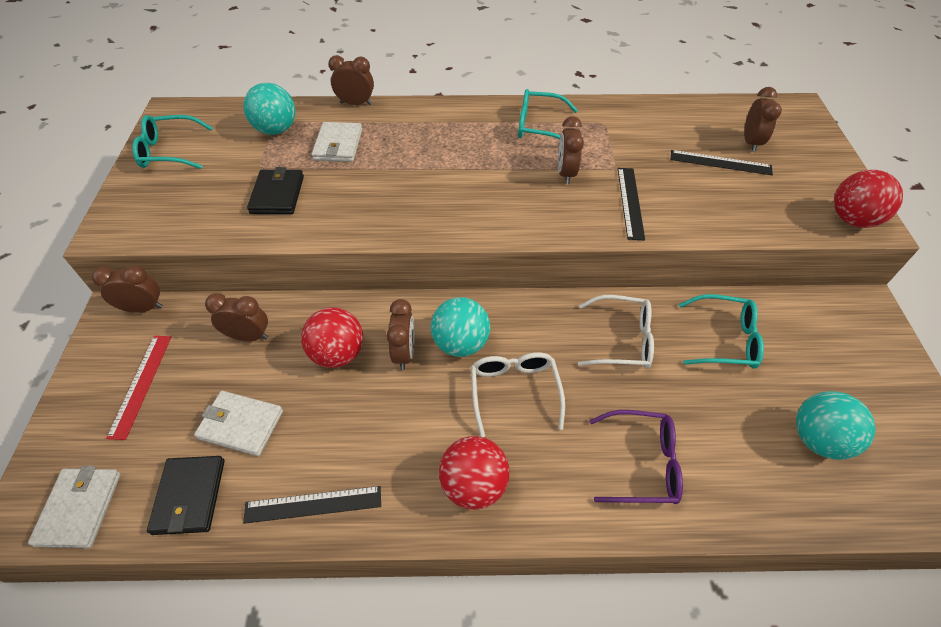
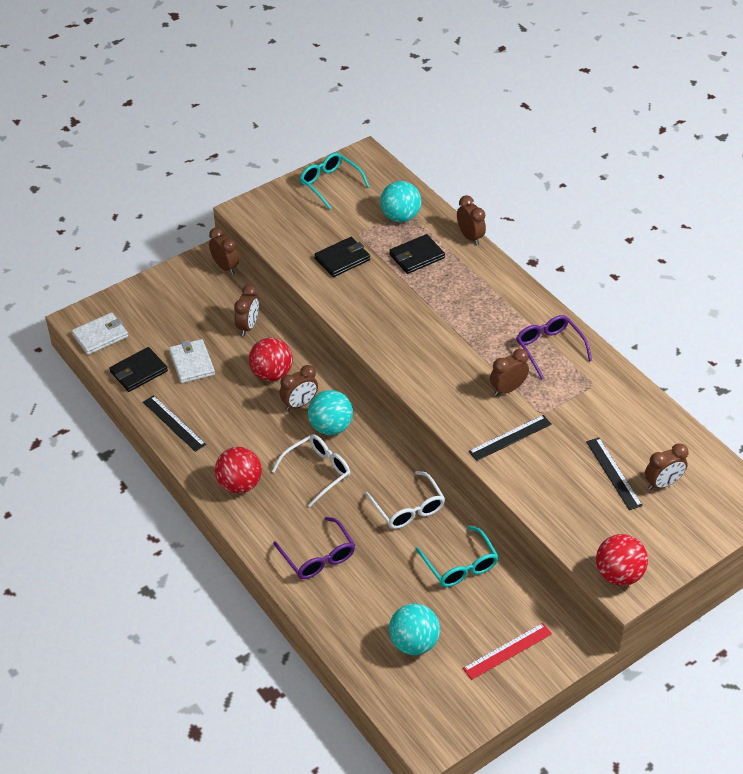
camera: 55 degrees right, 5 degrees down
red ruler [106,336,171,440] -> red ruler moved to [463,623,552,680]
brown clock [205,293,268,341] -> brown clock turned 45 degrees clockwise [234,285,259,336]
white wallet [312,122,362,162] -> black wallet [389,234,445,274]
turquoise glasses [518,89,578,139] -> purple glasses [517,315,592,380]

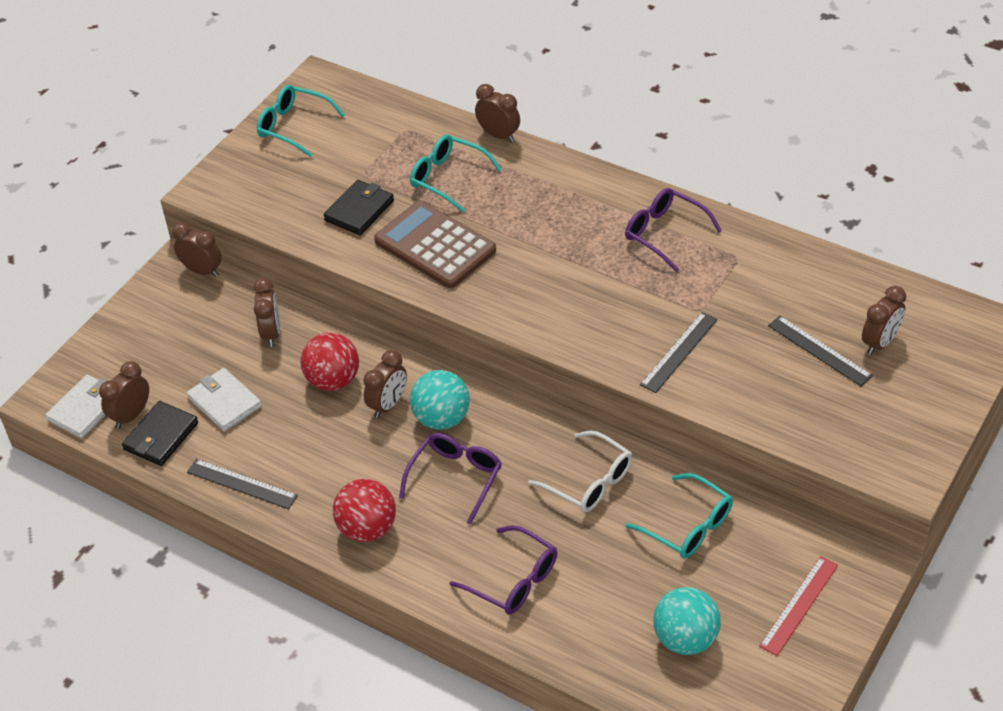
camera: 20 degrees left, 0 degrees up
white glasses [271,434,350,507] -> purple glasses [399,433,502,525]
turquoise ball [380,181,421,222] -> none
black wallet [389,234,445,274] -> turquoise glasses [410,134,502,212]
brown clock [490,349,529,396] -> brown clock moved to [99,361,149,429]
red ball [596,534,648,586] -> none
none -> brown calculator [374,201,496,288]

